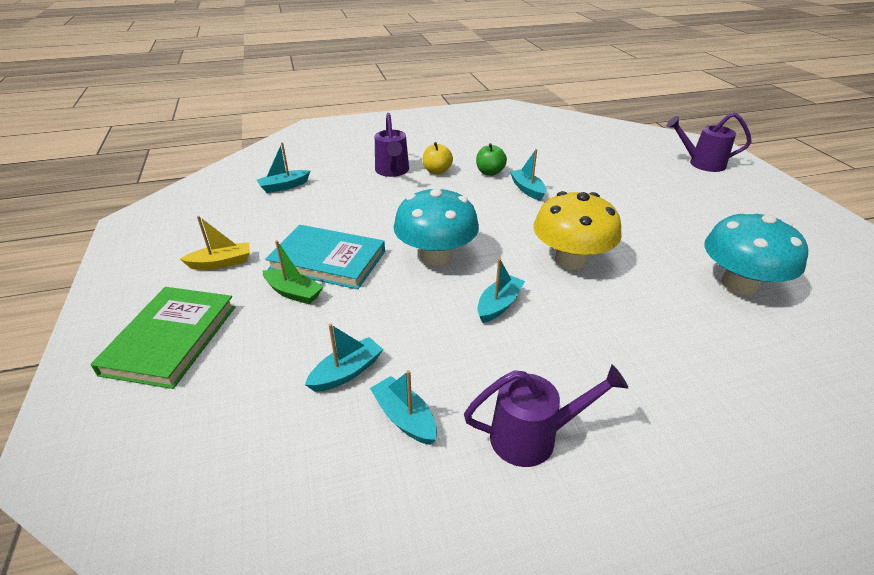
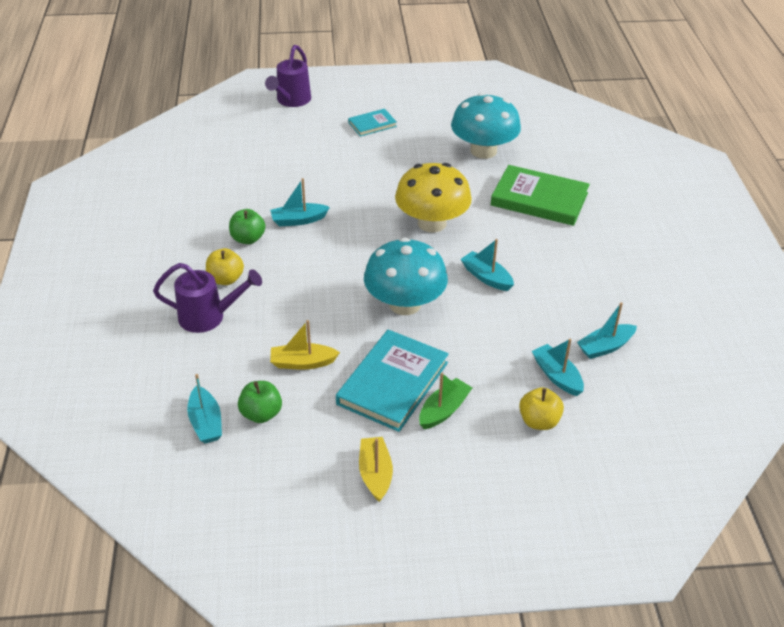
camera: 80 degrees left, 5 degrees up
green book [90,287,235,389] -> green book moved to [491,165,590,226]
purple watering can [464,365,628,467] -> none
none -> green apple [238,381,282,423]
none -> yellow boat [270,320,340,370]
none -> turquoise book [348,109,397,137]
none -> yellow apple [519,387,564,430]

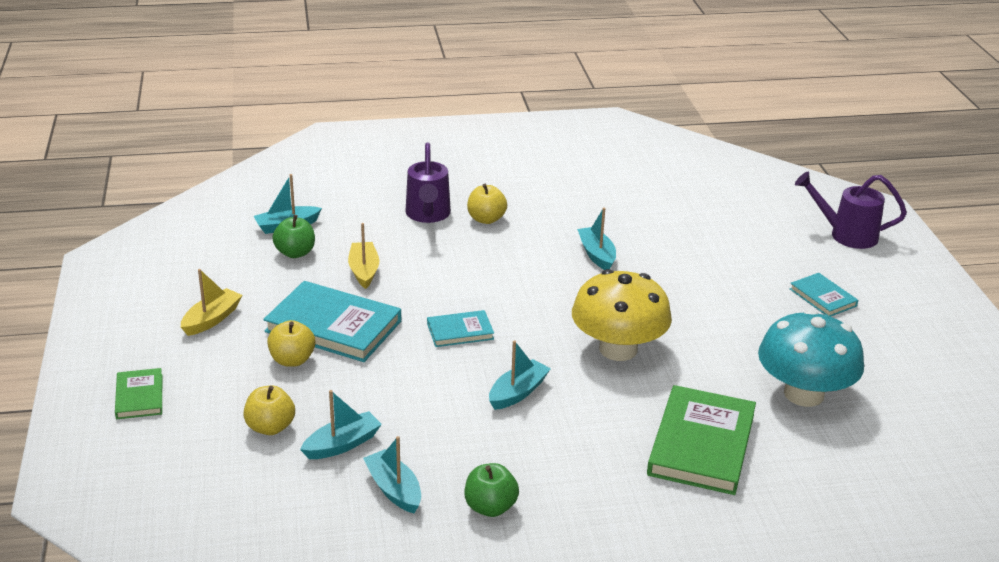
camera: 85 degrees right, 10 degrees down
green apple [229,209,265,244] -> green apple moved to [465,463,519,517]
yellow boat [359,437,393,502] -> yellow boat turned 45 degrees counterclockwise [181,269,242,336]
turquoise mushroom [364,237,448,315] -> turquoise book [427,310,494,347]
green boat [419,372,472,429] -> yellow apple [267,320,315,367]
none -> green book [115,368,162,419]

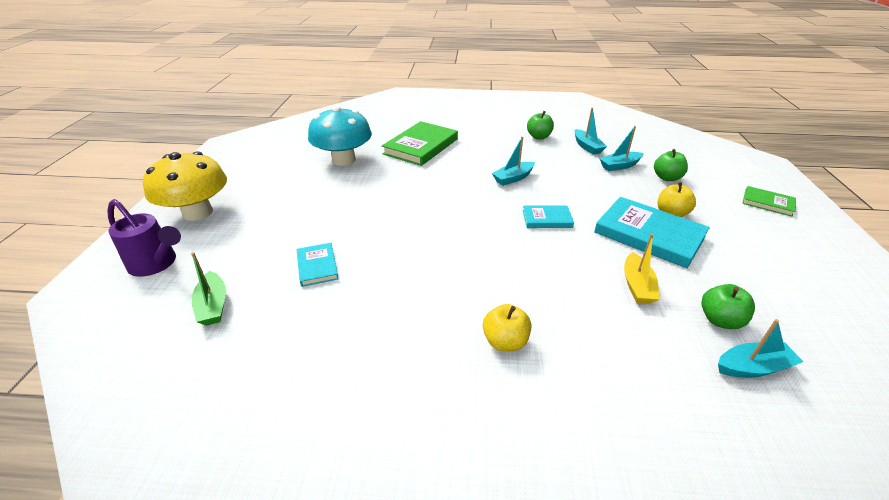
camera: 165 degrees left, 5 degrees up
green book [115,368,162,419] -> green book turned 60 degrees counterclockwise [742,186,796,217]
yellow boat [181,269,242,336] -> none
yellow apple [243,385,295,435] -> green apple [654,149,688,181]
purple watering can [406,142,451,223] -> none
yellow mushroom [572,269,672,361] -> yellow mushroom moved to [143,151,227,221]
turquoise boat [577,208,616,270] -> none
turquoise book [790,273,858,317] -> turquoise book moved to [297,243,339,287]
none -> green boat [191,252,226,326]

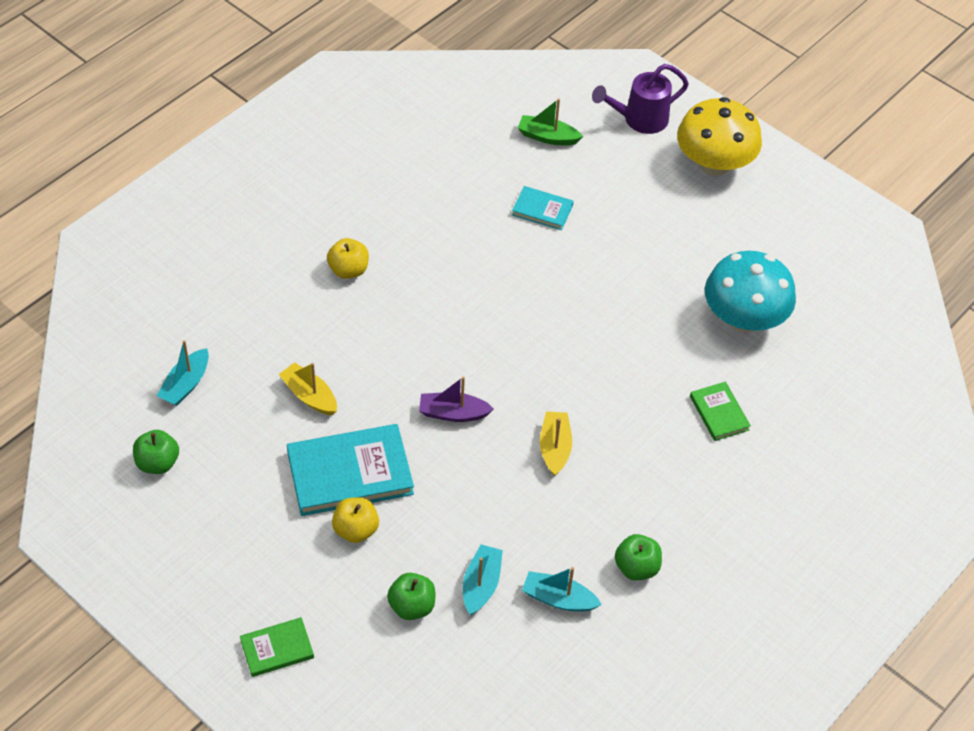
camera: 125 degrees right, 15 degrees up
green book [382,121,458,166] -> green book [690,382,751,441], size x0.53
turquoise boat [492,137,535,186] -> yellow boat [540,412,572,476]
turquoise book [522,205,574,228] -> purple boat [419,376,494,422]
green apple [701,284,755,329] -> green apple moved to [133,430,179,474]

